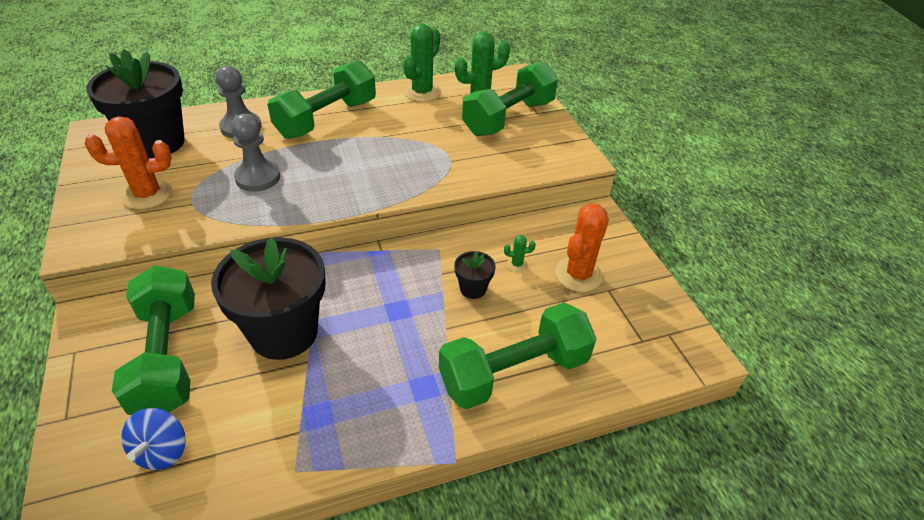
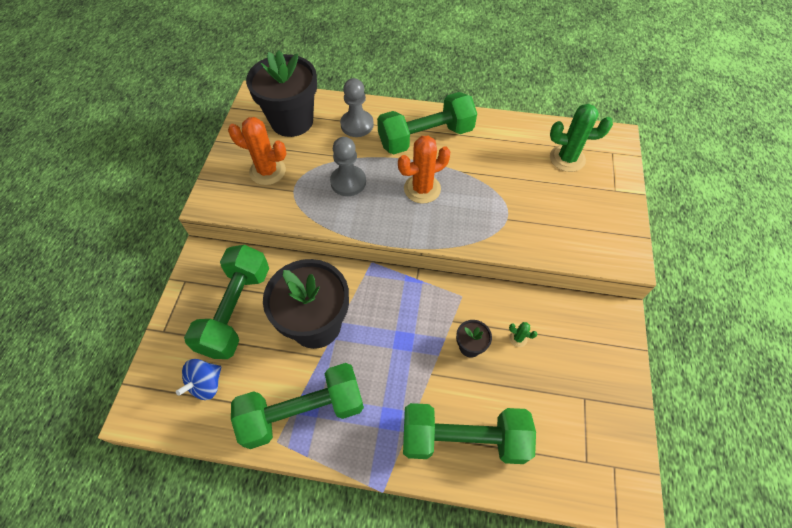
camera: 30 degrees right, 15 degrees up
green cactus [403,24,441,102] -> none
green dumbbell [462,62,558,136] -> green dumbbell moved to [231,363,364,449]
orange cactus [555,203,609,292] -> orange cactus moved to [398,136,451,204]

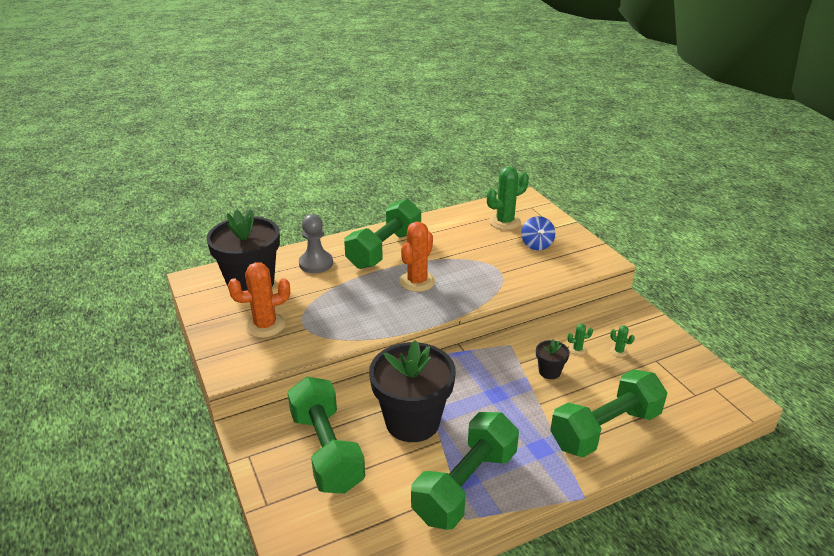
camera: 35 degrees left, 25 degrees down
blue spinning top [176,359,221,400] -> blue spinning top moved to [521,216,555,250]
grey pawn [330,137,366,196] -> none
none -> green cactus [610,325,635,357]

